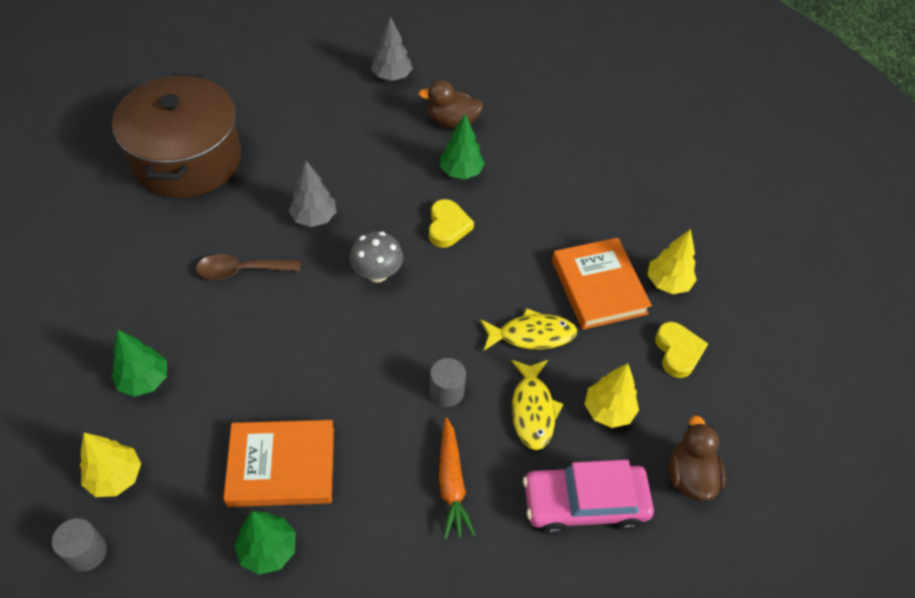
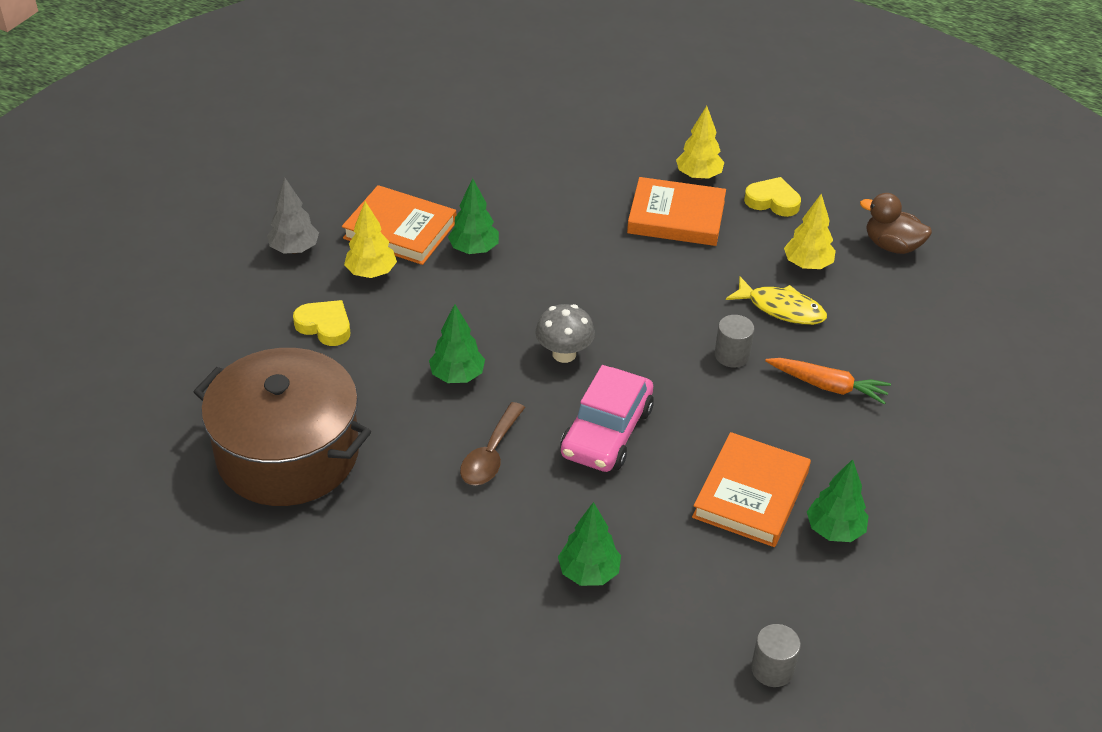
camera: 60 degrees left, 10 degrees down
yellow tree [80,433,141,497] -> yellow tree moved to [344,201,397,278]
grey tree [289,161,337,227] -> green tree [429,304,485,383]
brown duck [418,80,483,129] -> orange book [342,185,456,265]
yellow heart [429,199,474,248] -> yellow heart moved to [293,300,350,346]
yellow fish [480,308,577,351] -> none
pink car [523,460,654,535] -> pink car moved to [560,365,654,472]

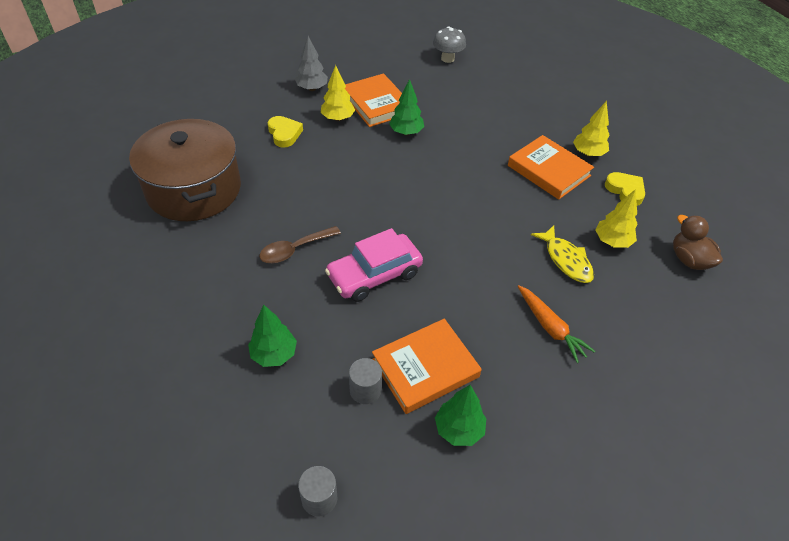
camera: 35 degrees right, 5 degrees up
green tree [429,304,485,383] -> none
grey mushroom [535,304,595,363] -> grey mushroom moved to [433,26,466,63]
grey cylinder [715,315,754,368] -> grey cylinder moved to [349,358,382,404]

